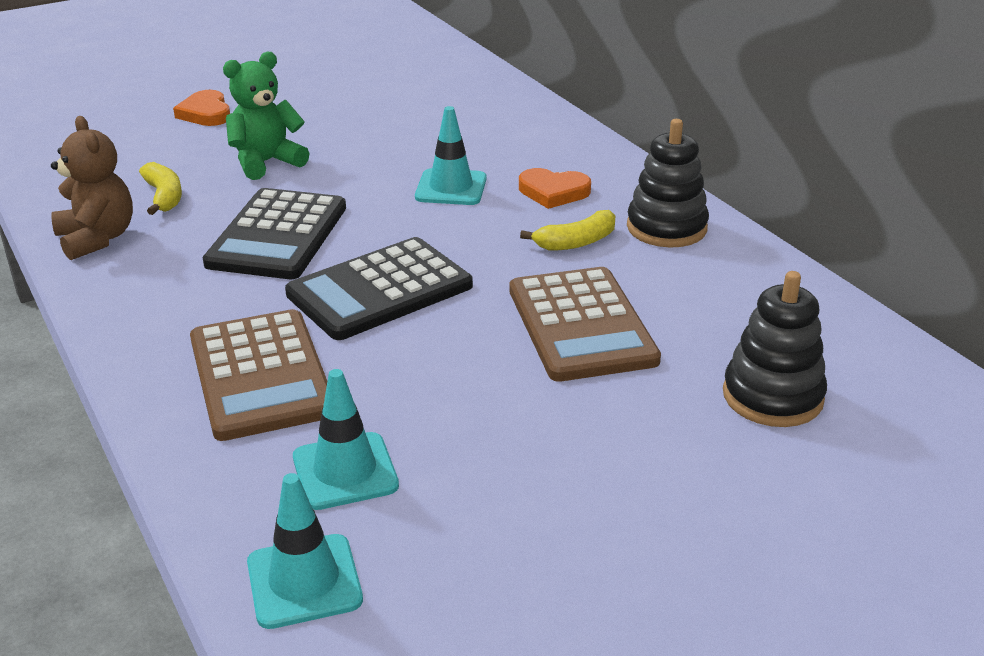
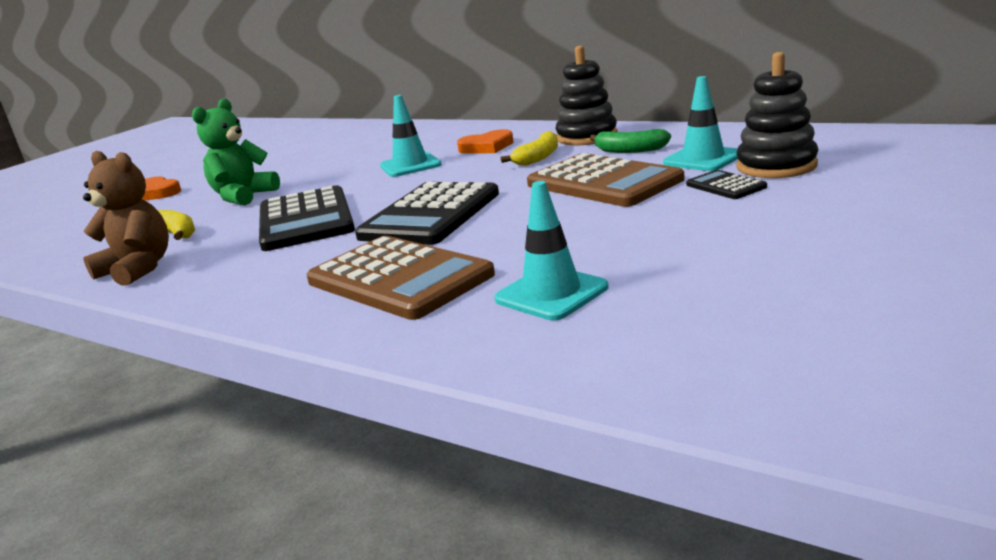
camera: 25 degrees left, 10 degrees down
turquoise traffic cone [247,473,363,629] -> turquoise traffic cone moved to [663,76,738,171]
none -> green banana [590,129,671,153]
none -> black calculator [686,170,767,199]

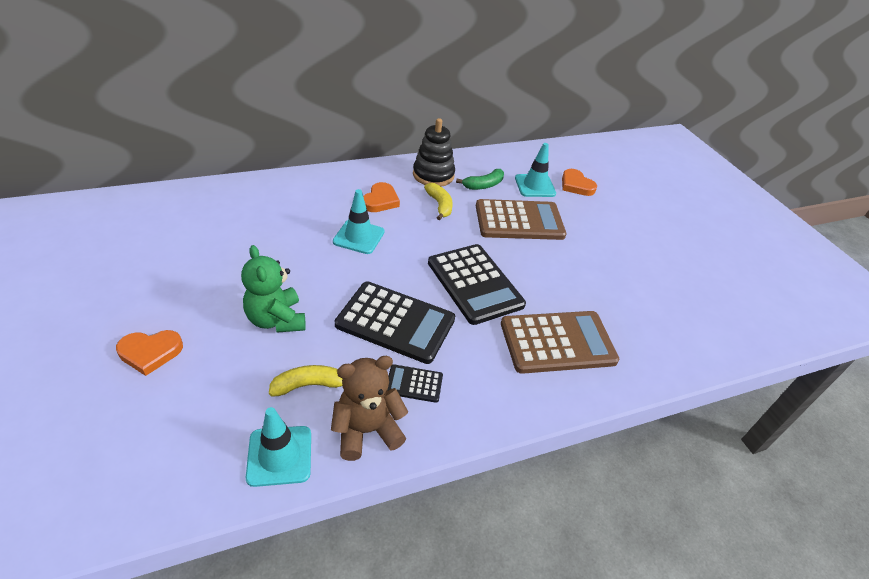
camera: 60 degrees left, 20 degrees up
turquoise traffic cone [494,181,609,320] -> turquoise traffic cone moved to [246,407,311,487]
black calculator [686,170,767,199] -> black calculator moved to [387,364,443,403]
black stacking toy [736,52,818,178] -> orange heart [562,169,597,196]

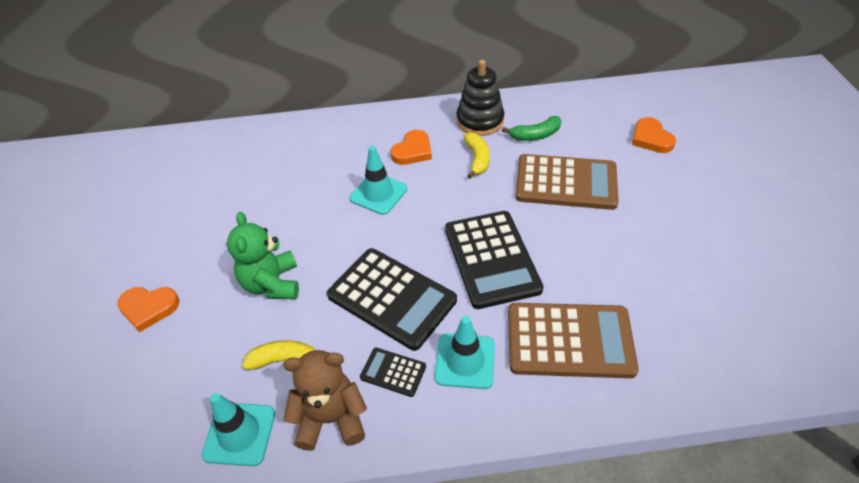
camera: 20 degrees right, 5 degrees up
turquoise traffic cone [515,143,556,197] -> turquoise traffic cone moved to [435,316,495,389]

